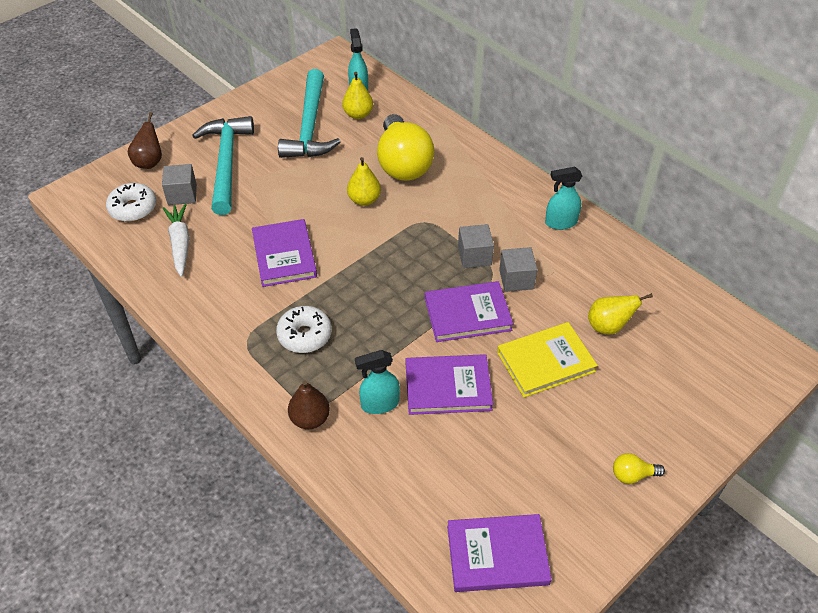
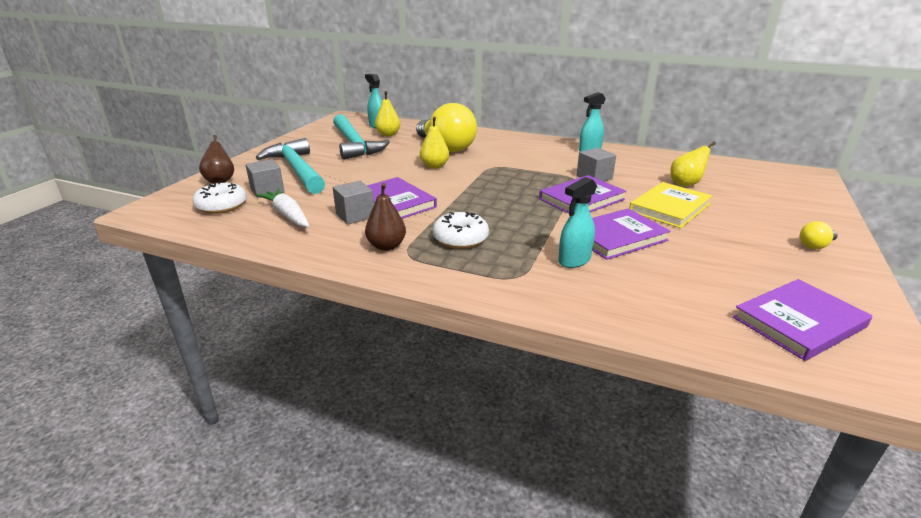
camera: 25 degrees left, 20 degrees down
brown pear [288,380,330,429] -> brown pear moved to [365,183,406,251]
grey cube [458,224,494,268] -> grey cube moved to [333,181,374,225]

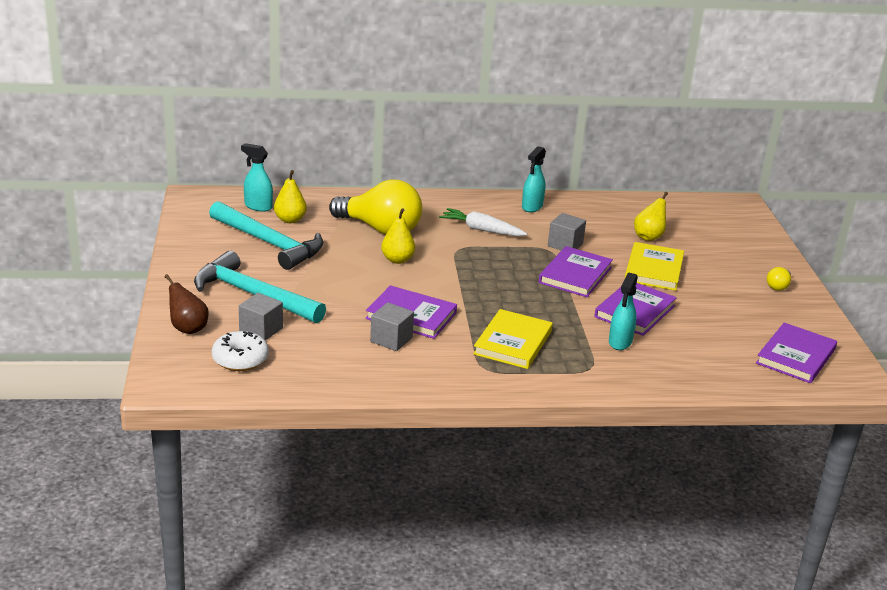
camera: 30 degrees left, 0 degrees up
white carrot [256,189,310,227] -> white carrot moved to [439,208,527,236]
brown pear [365,183,406,251] -> none
white donut [433,212,489,249] -> yellow book [473,309,553,369]

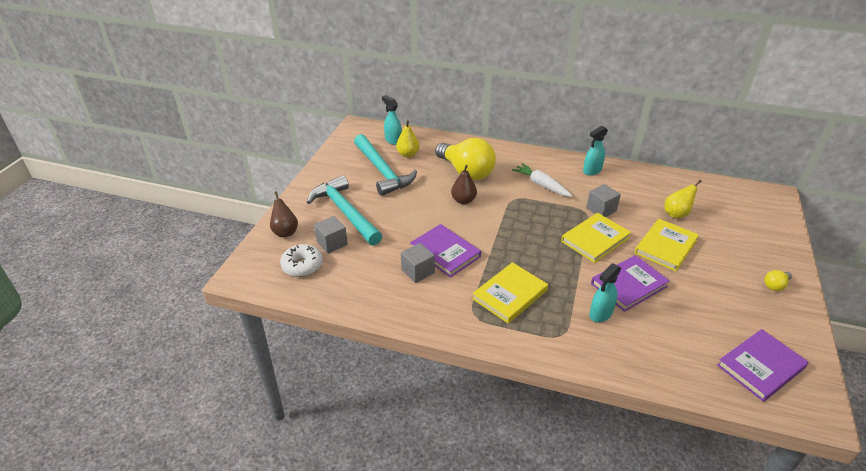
camera: 25 degrees right, 10 degrees up
yellow pear [381,208,415,264] -> brown pear [451,165,477,204]
purple book [539,246,613,297] -> yellow book [561,213,631,263]

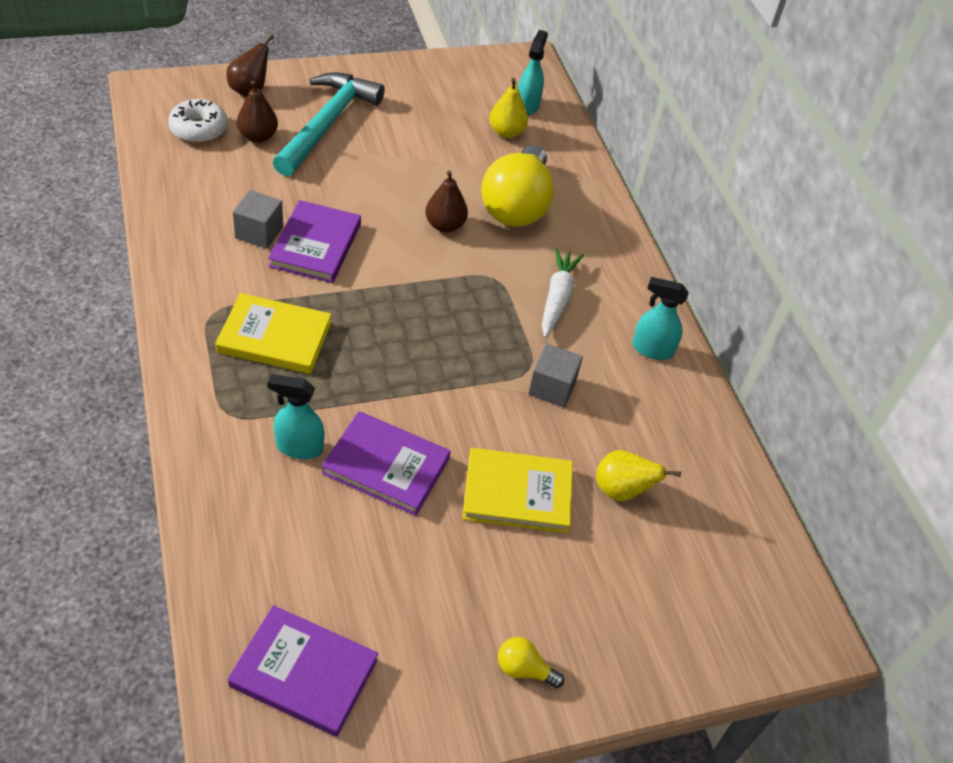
camera: 50 degrees right, 10 degrees up
grey cube [314,216,348,254] -> brown pear [237,80,278,143]
turquoise hammer [354,134,417,196] -> none
yellow book [561,213,631,263] -> none

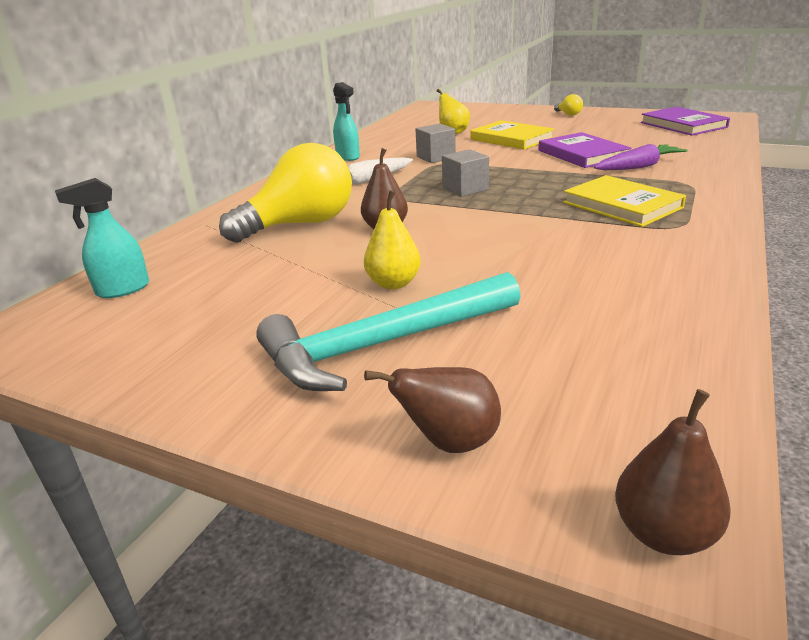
camera: 130 degrees left, 20 degrees down
white donut [168,99,228,143] -> none
grey cube [233,190,283,249] -> grey cube moved to [442,149,489,197]
brown pear [237,80,278,143] -> brown pear moved to [615,389,731,555]
turquoise spray bottle [267,374,324,459] -> purple carrot [594,144,688,170]
purple book [268,200,361,283] -> none
yellow pear [489,78,528,138] -> yellow pear moved to [364,190,421,289]

